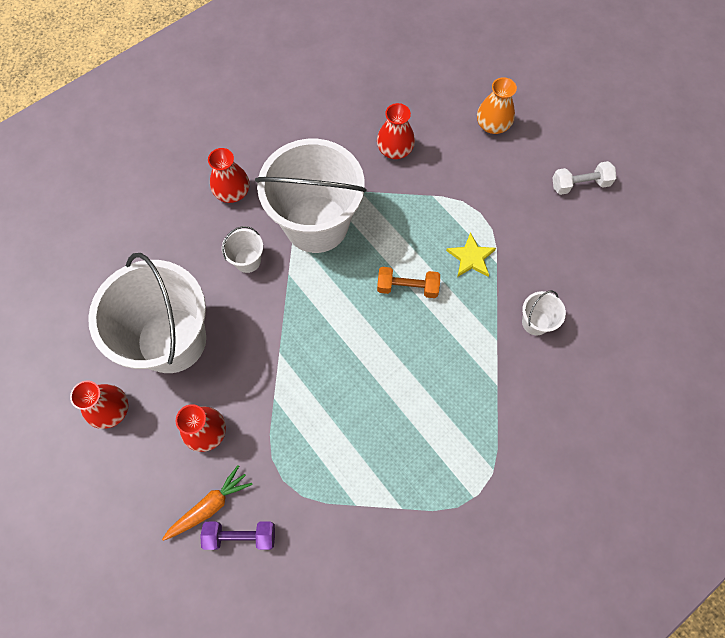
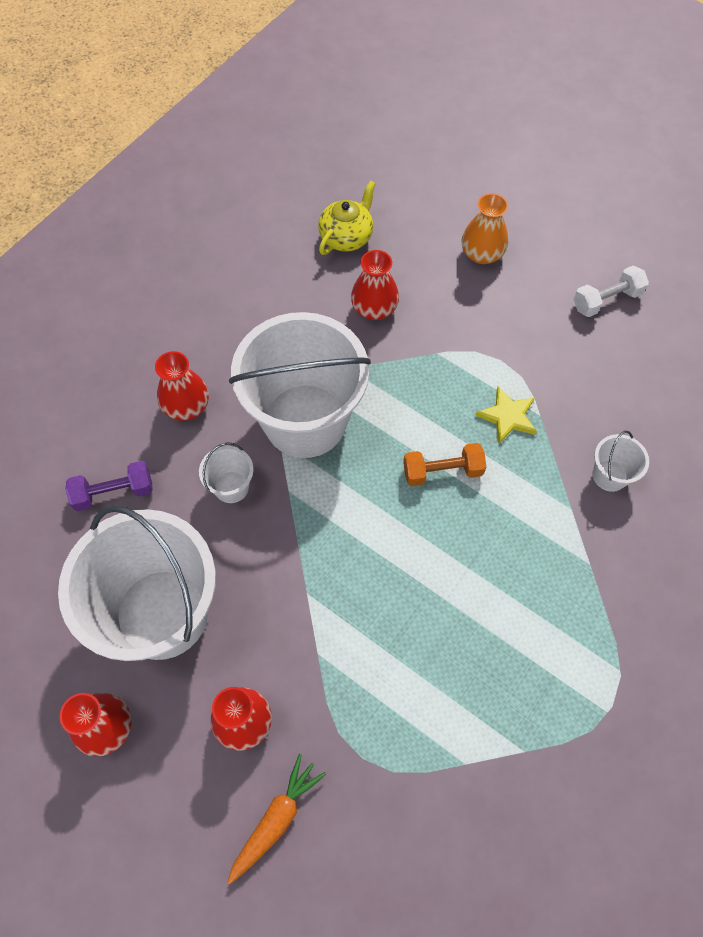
camera: 15 degrees left, 5 degrees down
purple dumbbell [200,521,275,550] -> purple dumbbell moved to [65,461,153,511]
none -> yellow teapot [318,180,376,255]

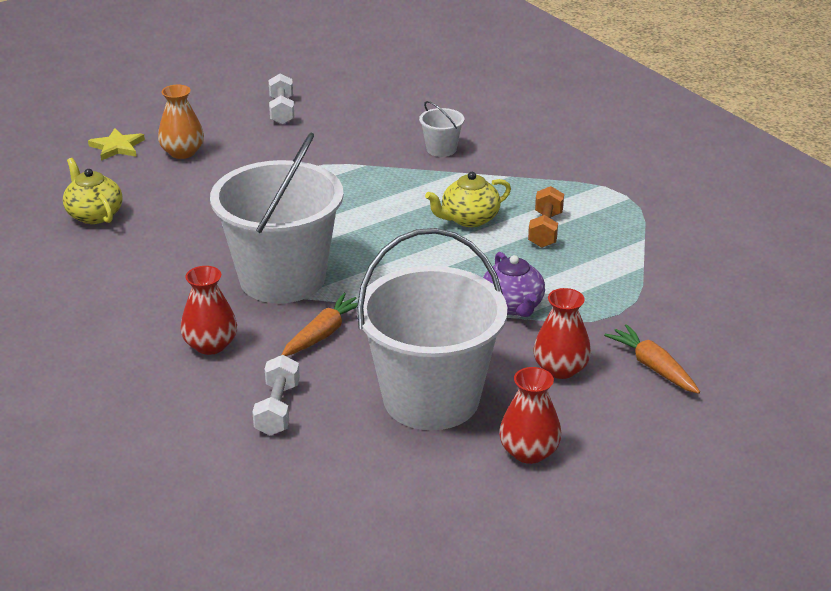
camera: 70 degrees left, 30 degrees down
purple dumbbell [65,461,153,511] -> white dumbbell [252,355,300,436]
white bucket [199,442,253,503] -> orange carrot [282,293,358,356]
red vase [351,250,399,320] -> none
orange dumbbell [403,443,486,486] -> orange dumbbell moved to [528,186,564,248]
yellow star [475,386,537,444] -> yellow star moved to [88,128,145,161]
none -> yellow teapot [425,172,511,227]
none -> purple teapot [483,252,545,317]

